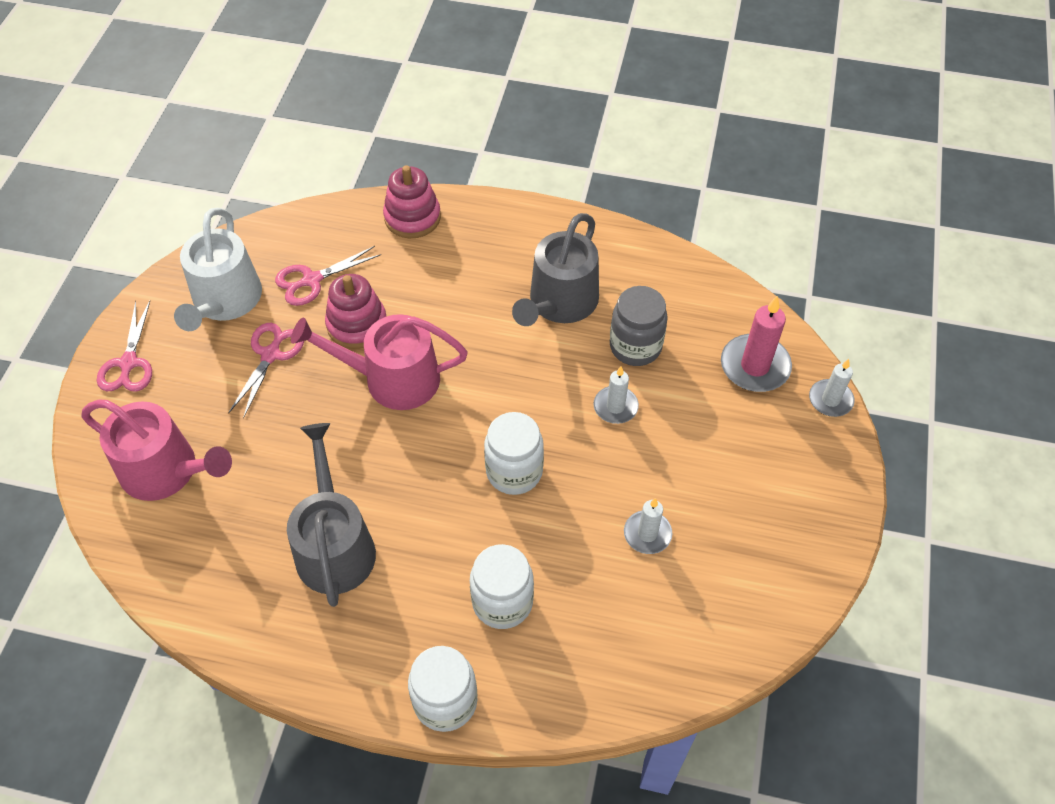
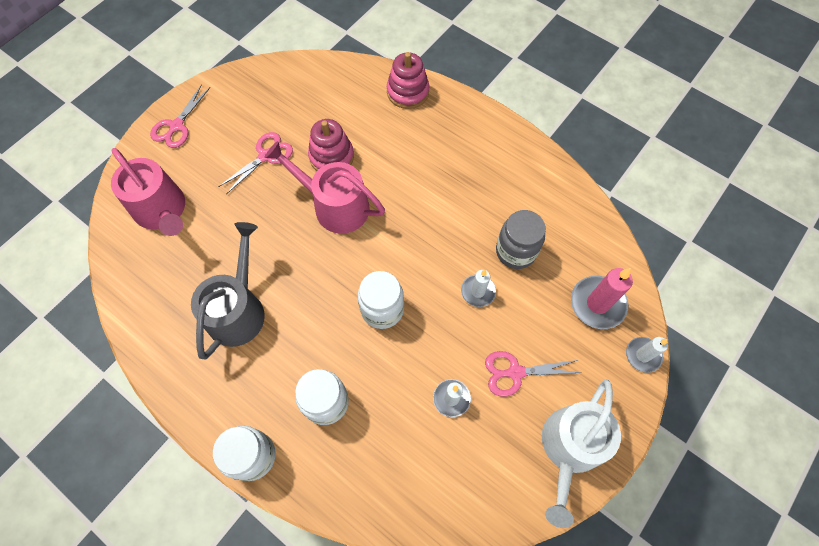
camera: 25 degrees right, 10 degrees up
white watering can [174,208,262,331] -> white watering can moved to [542,379,621,528]
pink scissors [275,246,381,306] -> pink scissors moved to [485,351,582,397]
grey watering can [512,213,599,326] -> none

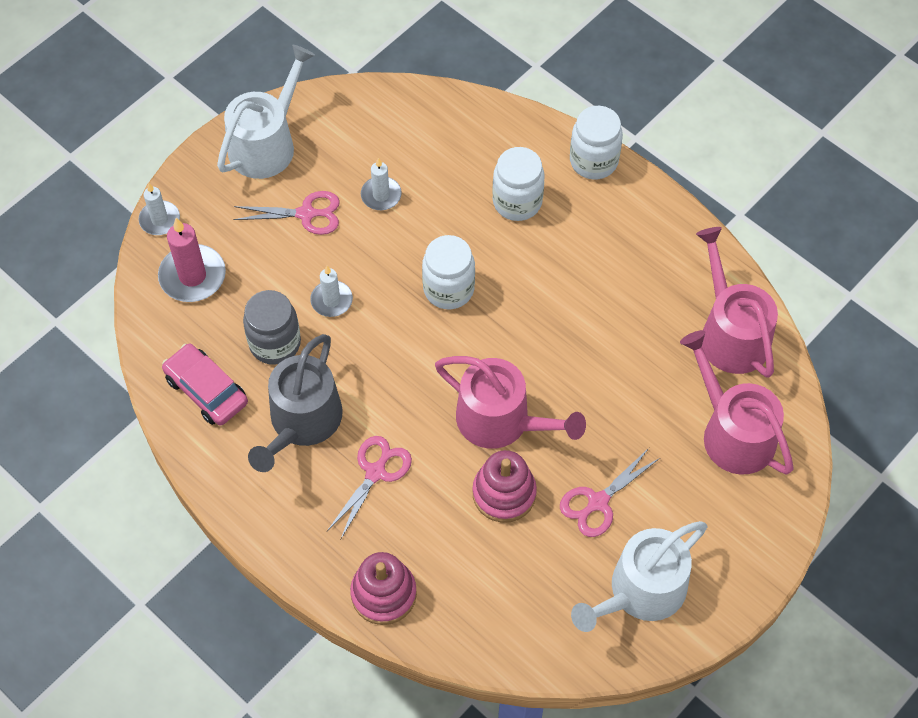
camera: 175 degrees left, 5 degrees down
pink scissors [150,84,210,148] -> pink scissors moved to [327,436,412,539]
grey watering can [191,222,265,360] -> grey watering can moved to [248,334,343,472]
none -> pink car [162,344,248,426]
none -> white watering can [571,521,707,632]
none -> pink watering can [696,227,778,378]

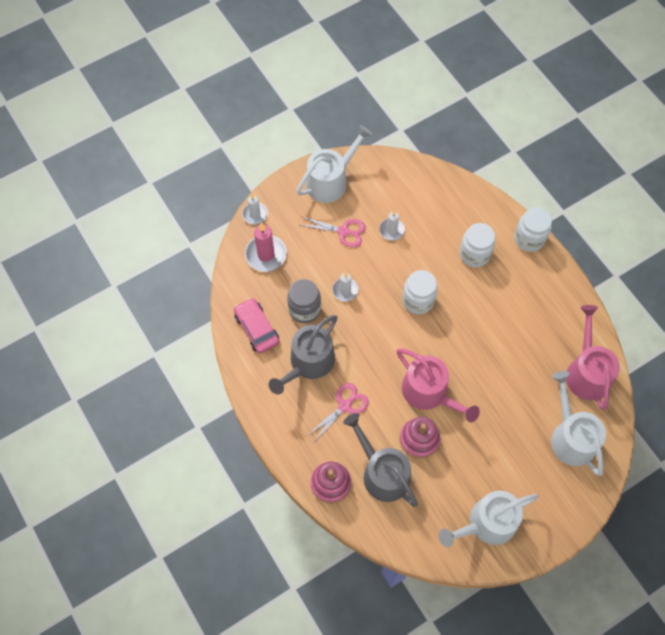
camera: 15 degrees right, 5 degrees up
pink scissors [560,448,660,537] -> none
pink watering can [680,330,794,475] -> white watering can [551,371,606,476]
none -> grey watering can [343,413,418,507]

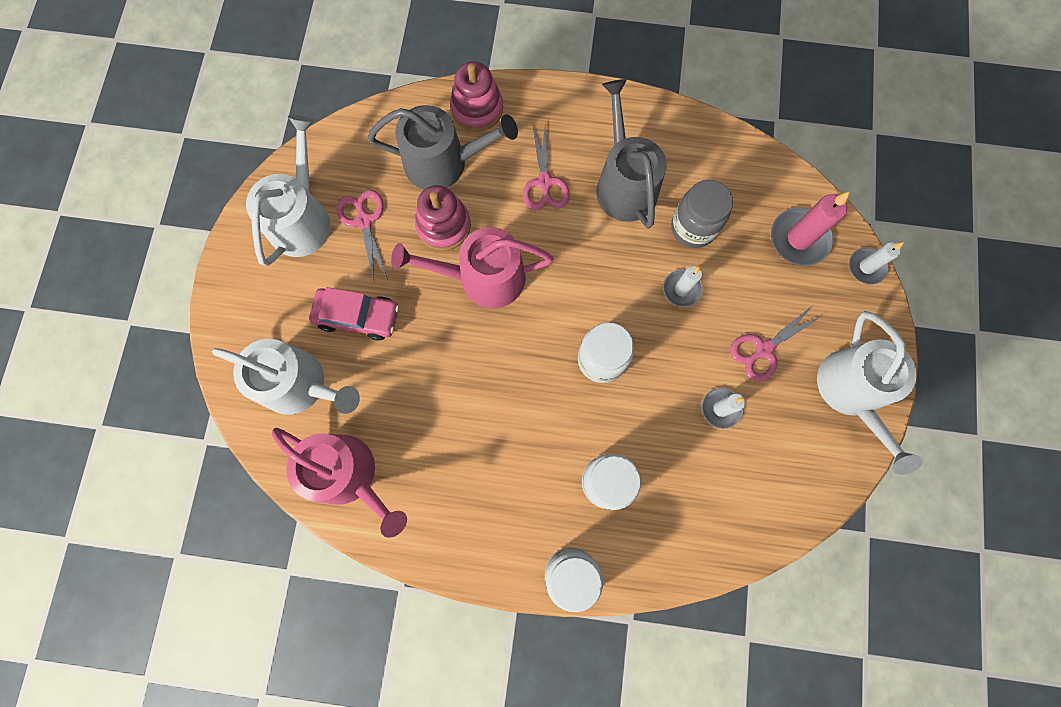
camera: 130 degrees right, 10 degrees up
pink car [234,298,279,354] -> pink car moved to [309,287,399,340]
none -> pink scissors [336,190,388,281]

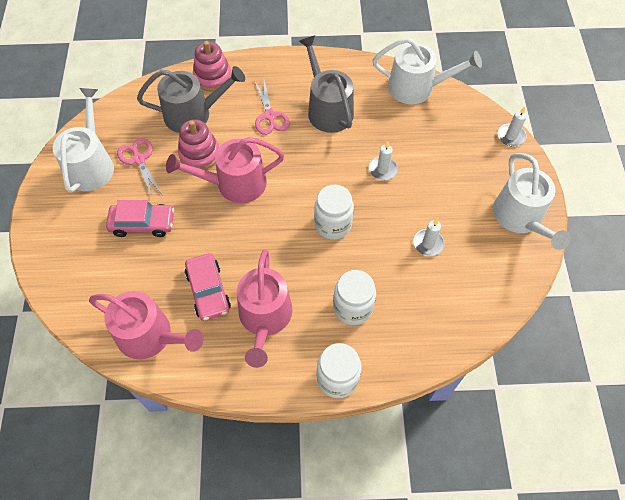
camera: 10 degrees left, 15 degrees down
white watering can [212,339,360,415] -> white watering can moved to [373,37,482,104]
grey jar [671,180,733,248] -> none
pink scissors [730,305,822,382] -> none
pink candle [771,192,850,266] -> none
none -> pink car [185,253,231,321]
none -> pink watering can [237,249,292,368]

